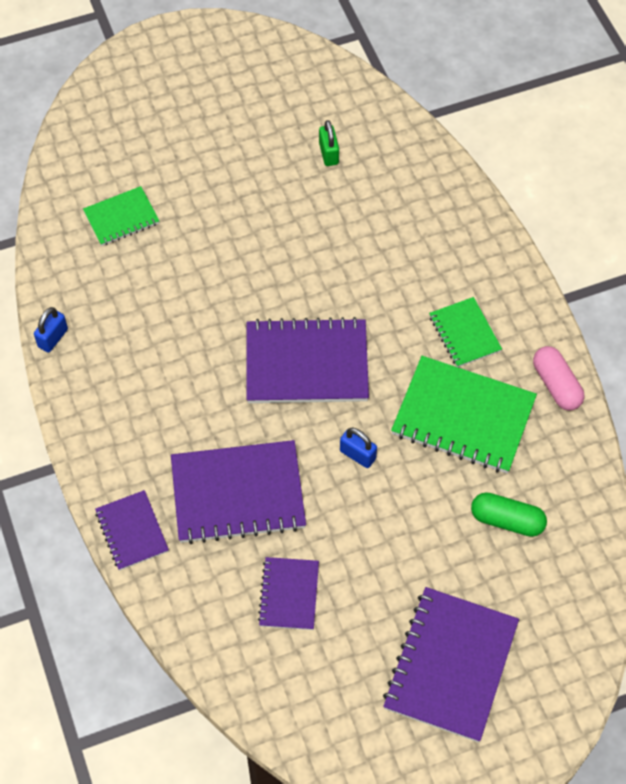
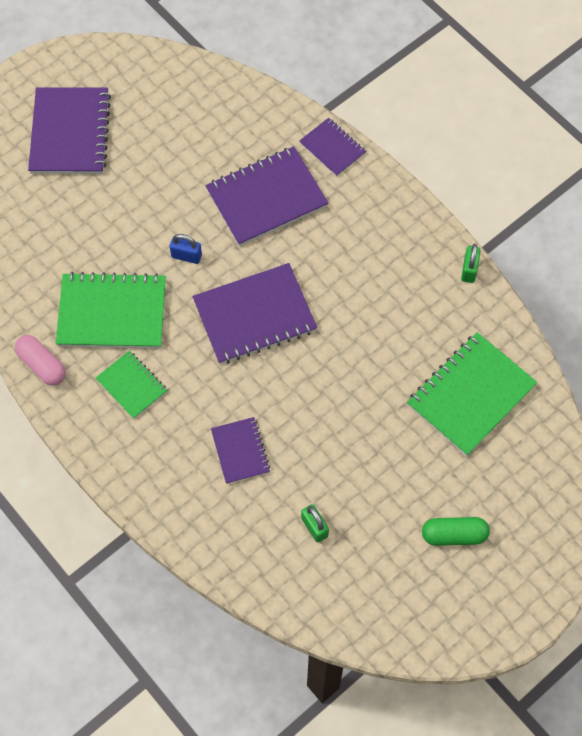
camera: 160 degrees right, 5 degrees up
blue padlock [34,307,68,352] -> green padlock [461,244,481,283]
green notebook [83,186,159,246] -> green notebook [407,332,537,456], size x1.80
purple notebook [258,557,319,630] -> purple notebook moved to [211,417,270,484]
green capsule [471,492,547,537] -> green capsule moved to [422,517,490,546]

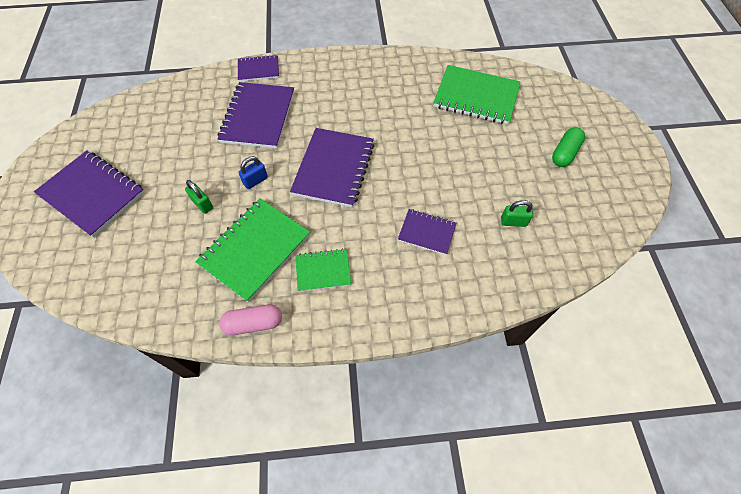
camera: 55 degrees left, 5 degrees down
green notebook [407,332,537,456] -> green notebook turned 60 degrees counterclockwise [433,65,520,125]
green padlock [461,244,481,283] -> green padlock moved to [185,180,213,214]

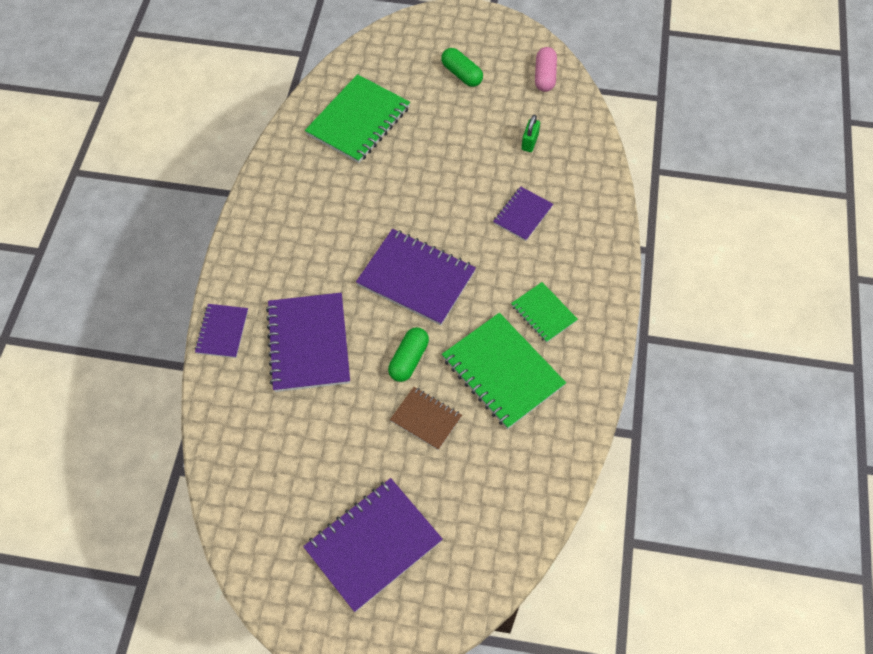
camera: 75 degrees left, 0 degrees up
green padlock [185,180,213,214] -> brown notebook [390,387,462,450]
purple notebook [217,82,294,149] -> purple notebook turned 60 degrees clockwise [266,293,350,392]
pink capsule [219,304,282,335] -> pink capsule moved to [535,47,557,92]
blue padlock [238,156,268,189] -> green capsule [388,327,429,382]
green notebook [295,248,351,292] -> green notebook turned 45 degrees counterclockwise [511,282,578,343]

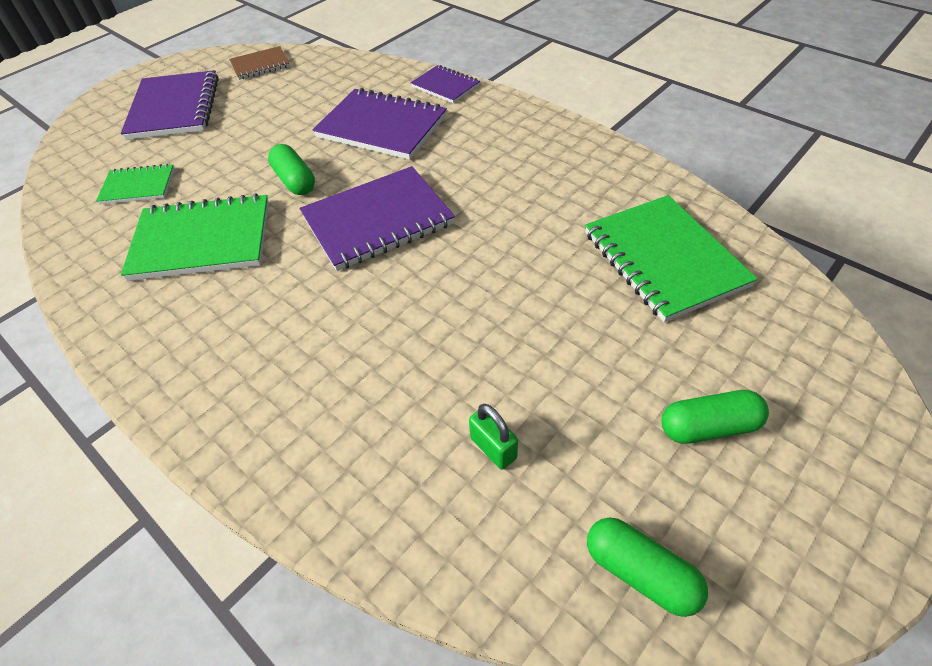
camera: 125 degrees right, 10 degrees down
brown notebook [390,387,462,450] -> brown notebook moved to [229,46,290,80]
purple notebook [493,187,553,241] -> none
green notebook [511,282,578,343] -> green notebook moved to [96,164,175,205]
pink capsule [535,47,557,92] -> green capsule [587,518,708,617]

